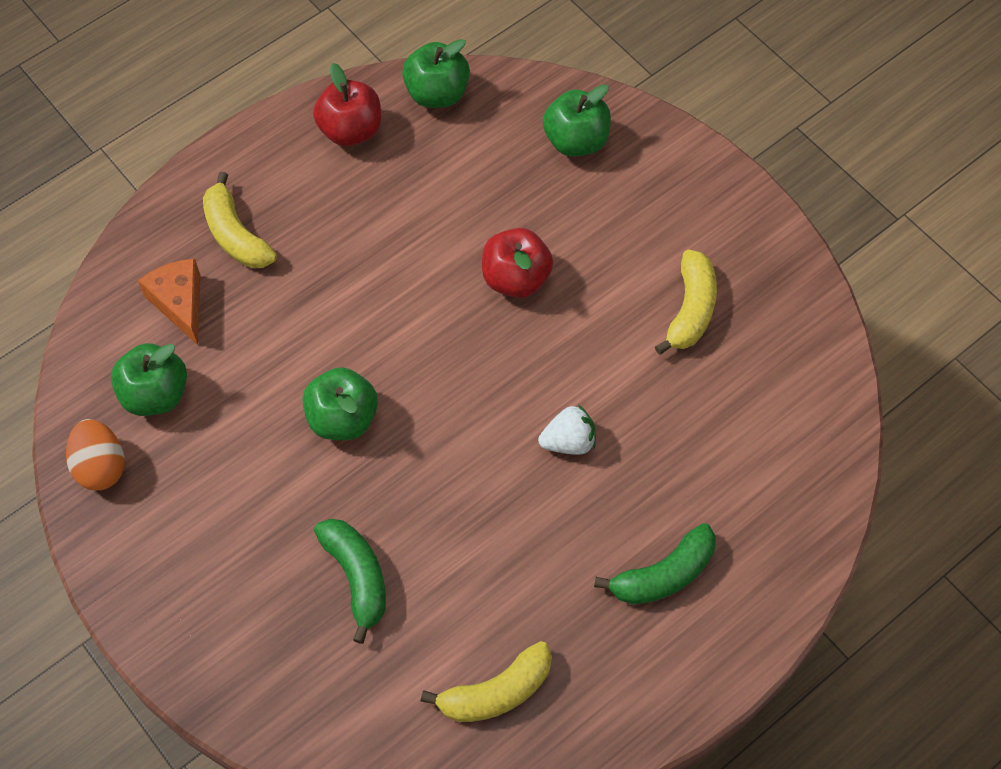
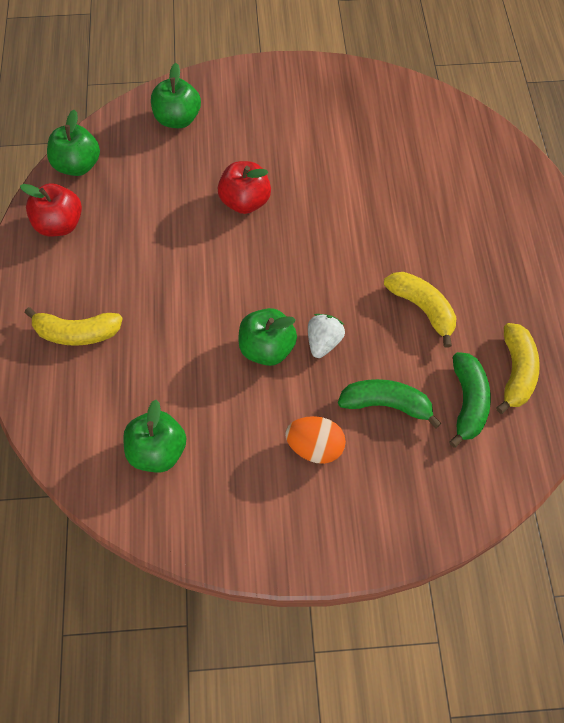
camera: 55 degrees left, 0 degrees up
orange egg [66,419,125,491] -> orange egg moved to [285,416,346,464]
orange cheese [138,259,200,345] -> none
white strawberry [538,405,596,455] -> white strawberry moved to [308,314,345,358]
green banana [594,523,716,605] -> green banana moved to [449,352,491,448]
yellow banana [655,250,717,355] -> yellow banana moved to [384,272,457,348]

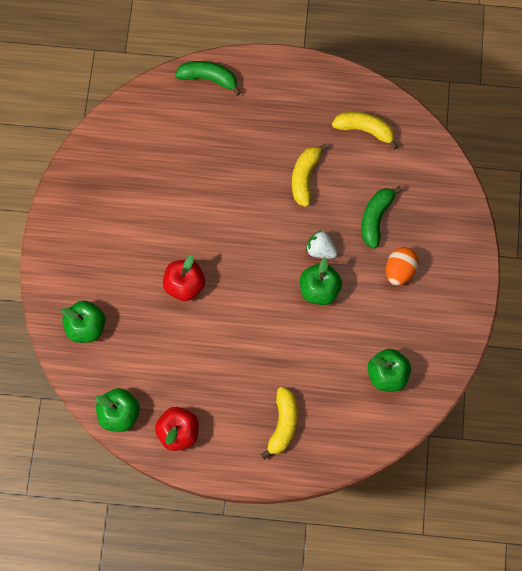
camera: 80 degrees left, 10 degrees up
yellow banana [384,272,457,348] -> yellow banana turned 45 degrees counterclockwise [292,143,328,207]
green banana [449,352,491,448] -> green banana moved to [175,61,241,96]

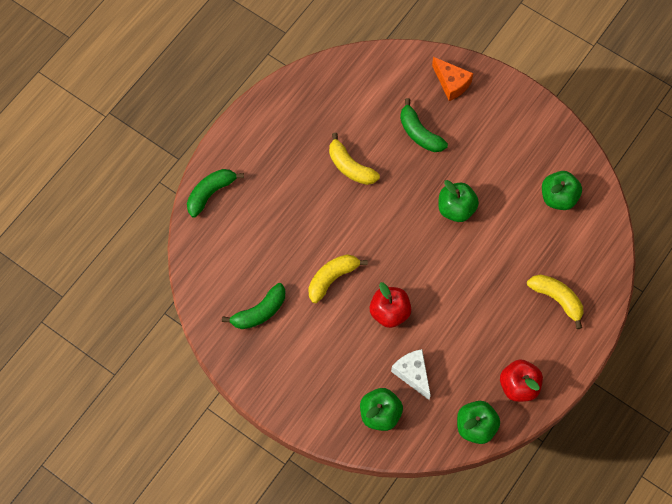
camera: 60 degrees left, 5 degrees down
white strawberry [306,230,337,259] -> none
yellow banana [332,112,398,150] -> yellow banana moved to [308,254,368,303]
orange egg [386,247,419,285] -> none
none -> green banana [222,283,285,329]
none -> white cheese [391,349,431,400]
none -> orange cheese [432,57,474,101]

